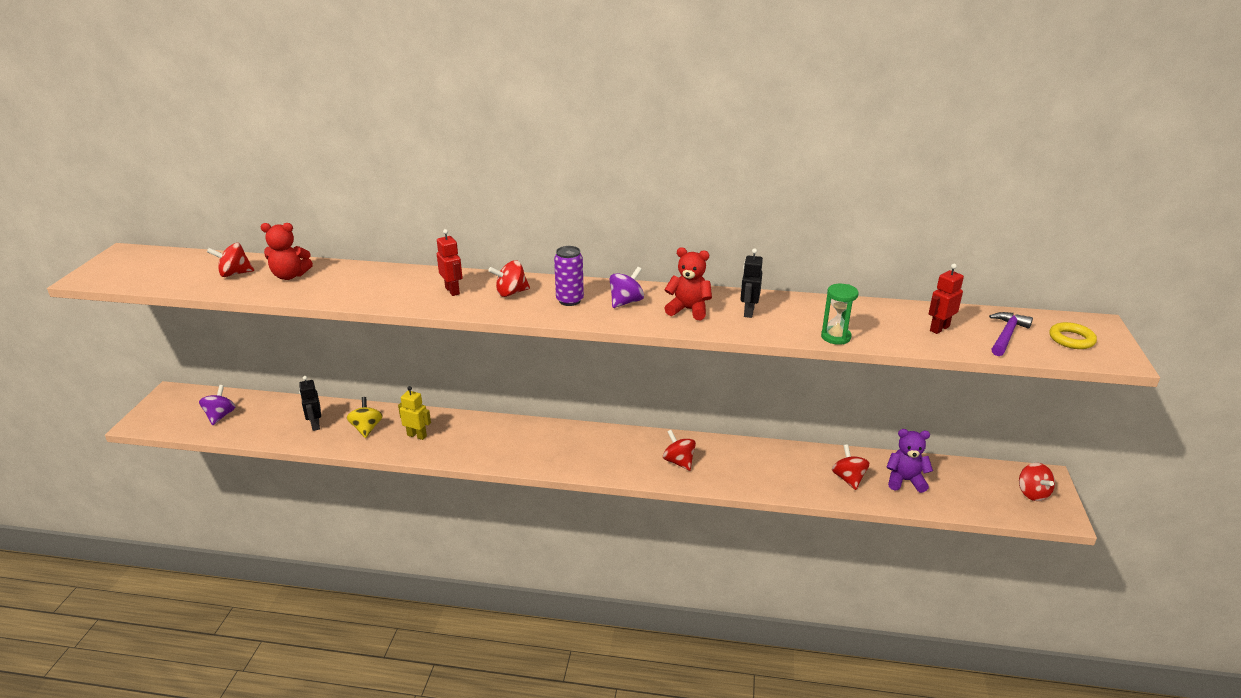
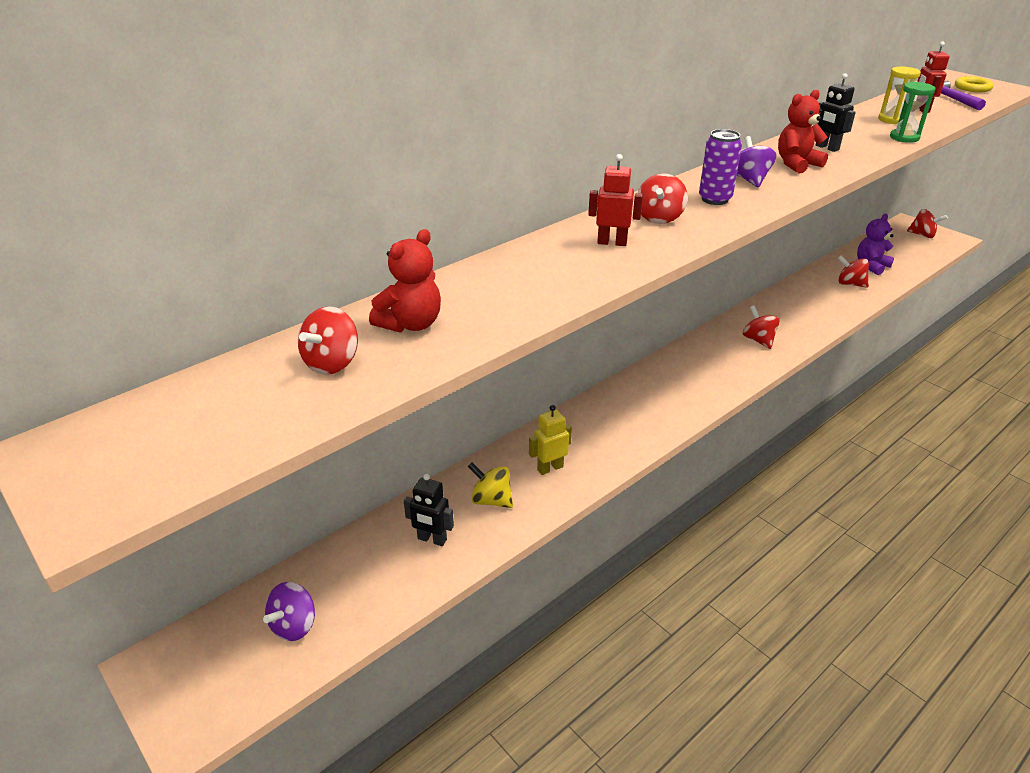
camera: 50 degrees left, 5 degrees up
purple spinning top [199,385,235,425] -> purple spinning top turned 105 degrees counterclockwise [263,582,315,641]
red spinning top [663,430,696,471] -> red spinning top turned 60 degrees clockwise [743,305,780,349]
none -> yellow hourglass [878,67,921,124]

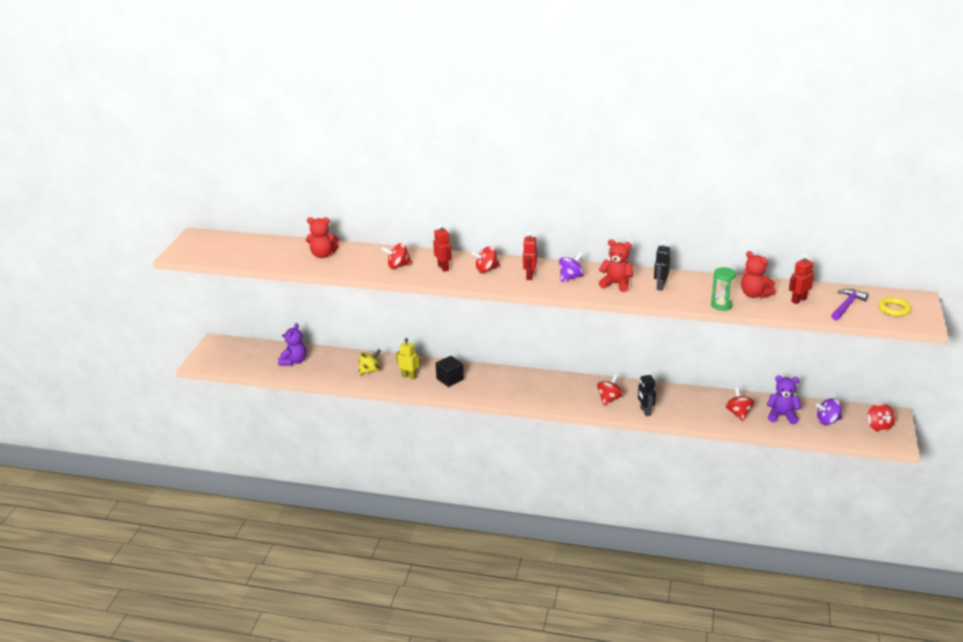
camera: 55 degrees right, 5 degrees down
purple spinning top [263,582,315,641] -> purple spinning top moved to [816,398,842,425]
red spinning top [298,306,358,375] -> red spinning top moved to [382,243,412,269]
black robot [404,474,454,546] -> black robot moved to [638,371,656,416]
yellow spinning top [468,462,513,508] -> yellow spinning top turned 60 degrees clockwise [359,349,381,375]
purple can [699,129,742,205] -> red robot [523,232,537,280]
yellow hourglass [878,67,921,124] -> red teddy bear [741,251,776,298]
none -> purple teddy bear [278,323,306,366]
none -> black cube [436,356,464,387]

